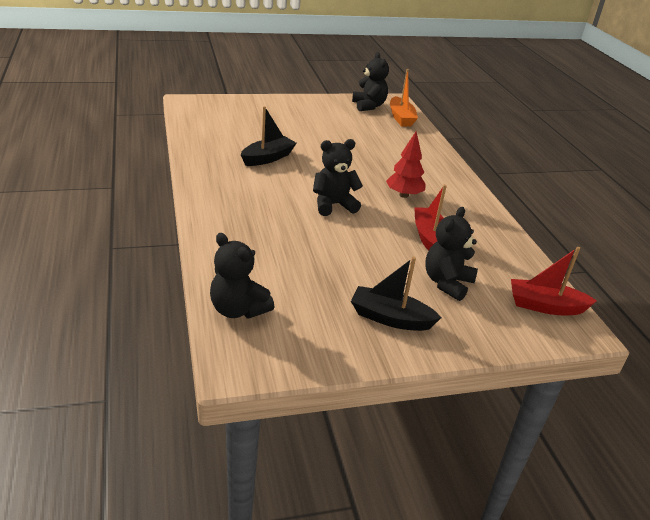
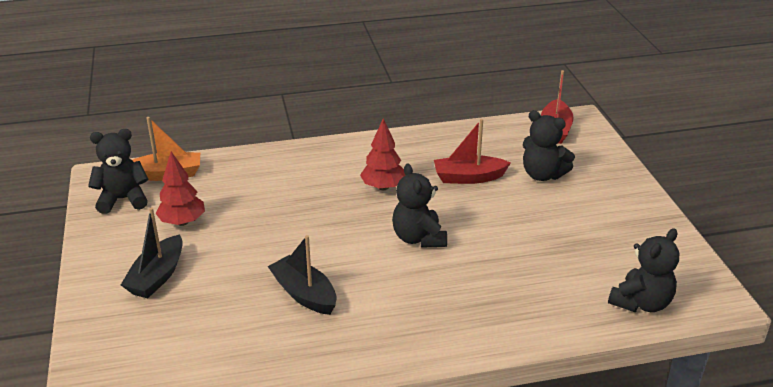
camera: 85 degrees left, 0 degrees up
black boat [351,257,441,331] -> black boat moved to [121,207,183,298]
none -> red tree [155,152,205,226]

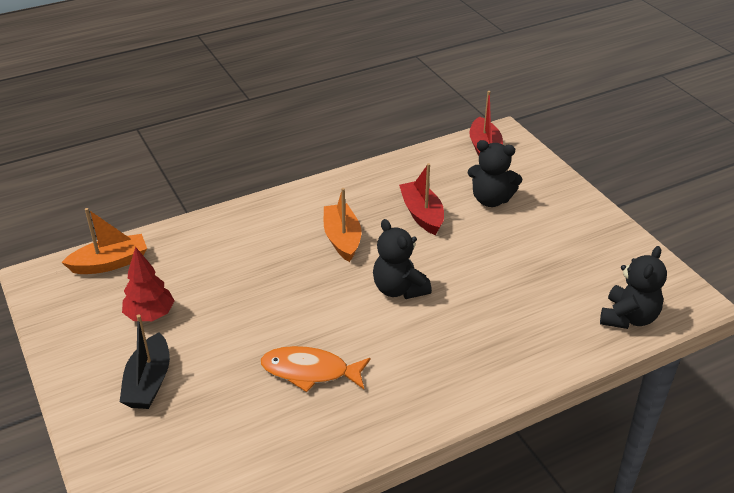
camera: 15 degrees left, 5 degrees up
black teddy bear [88,129,149,214] -> none
black boat [268,235,336,315] -> orange fish [260,346,371,392]
red tree [360,118,405,190] -> orange boat [324,188,362,262]
red boat [434,119,511,184] -> red boat turned 90 degrees clockwise [399,163,444,235]

